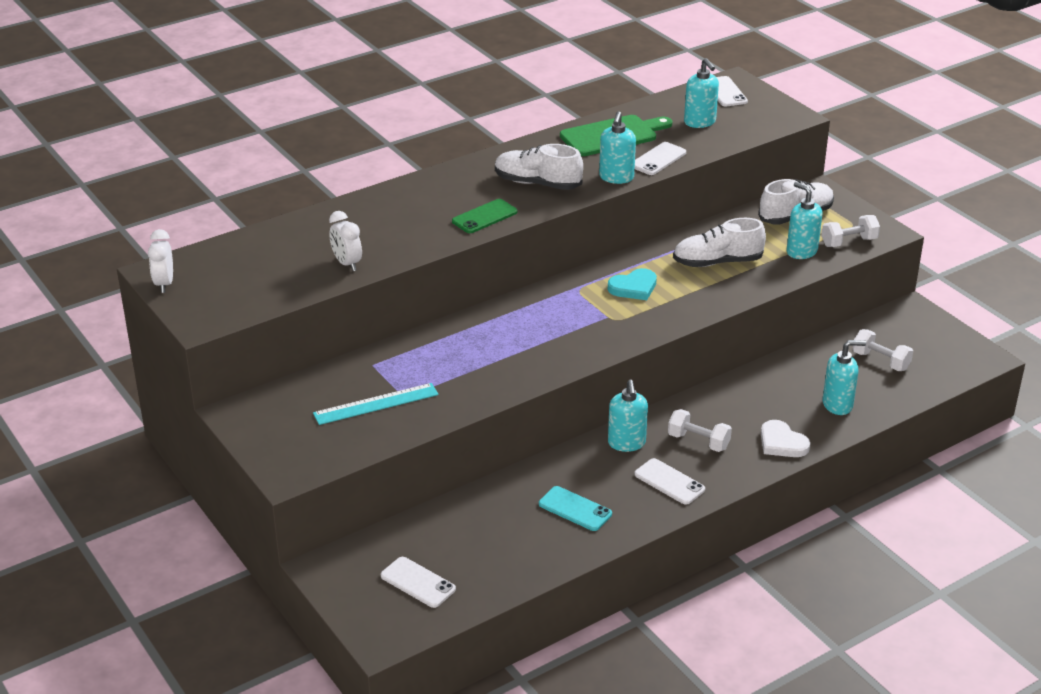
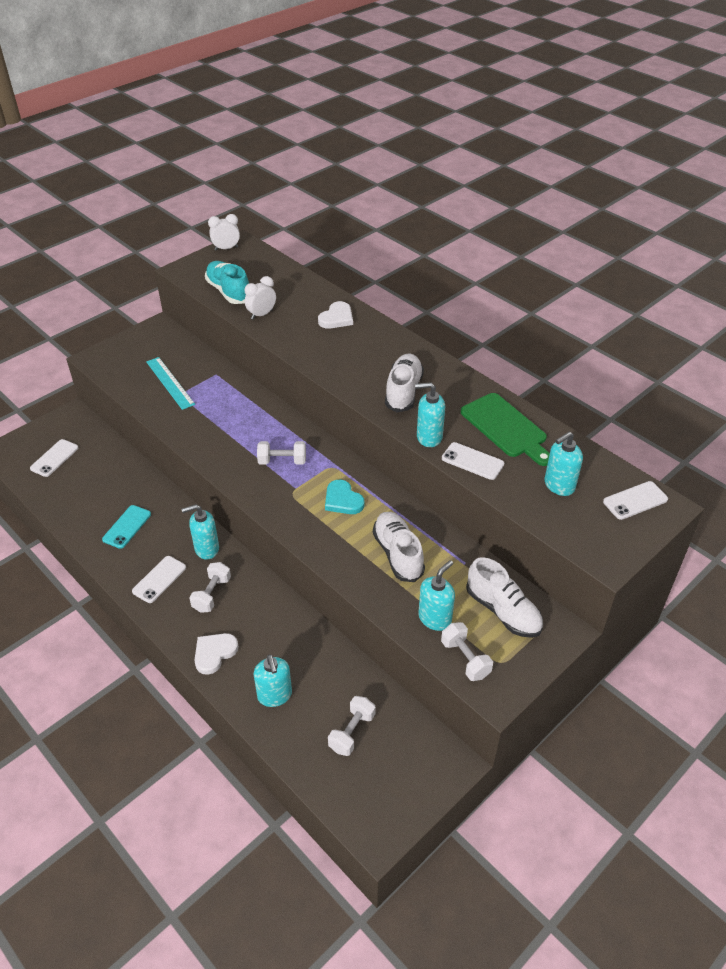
camera: 80 degrees right, 10 degrees up
green phone [452,199,517,233] -> none
none -> turquoise shoe [205,261,249,304]
none -> white dumbbell [257,441,306,465]
none -> white heart [318,301,353,329]

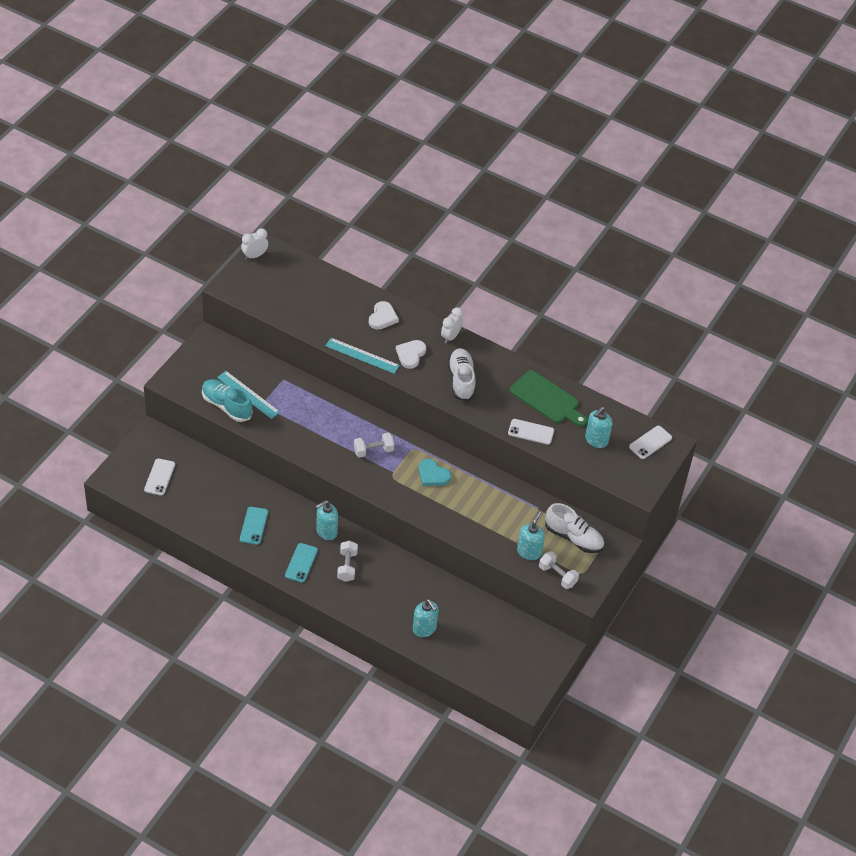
camera: 20 degrees left, 5 degrees up
white phone [132,556,186,603] -> turquoise phone [285,543,318,583]
white heart [194,633,239,675] -> white heart moved to [396,340,426,369]
turquoise shoe [205,261,249,304] -> turquoise shoe moved to [202,379,253,422]
white clock [244,276,276,320] -> white clock moved to [441,307,463,344]
white dumbbell [328,696,376,756] -> none
white shoe [373,512,425,582] -> none
turquoise soap dispenser [415,382,445,447] -> none
none -> turquoise ruler [325,338,400,374]

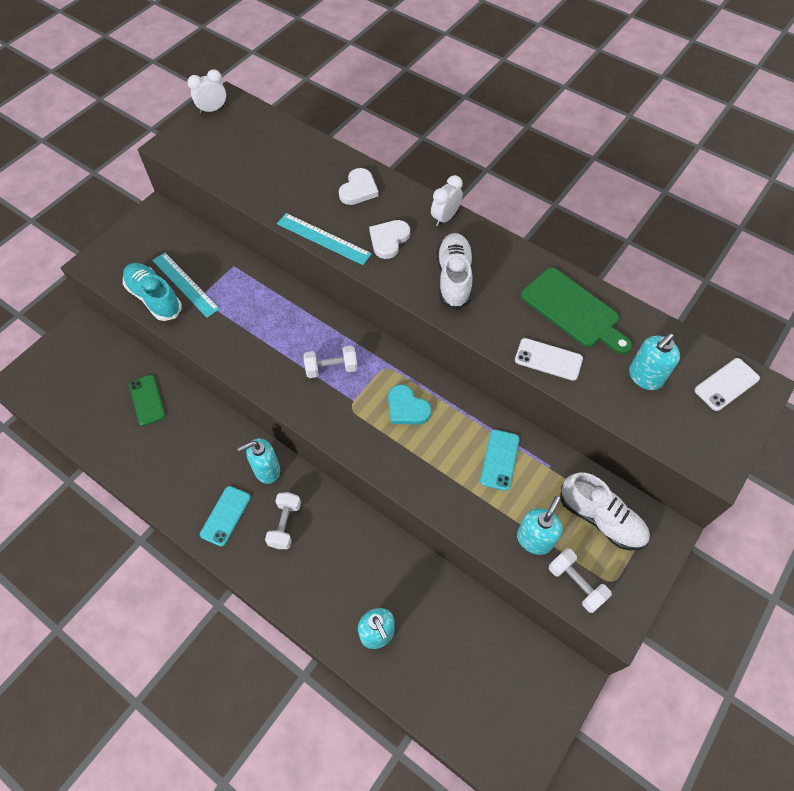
camera: 10 degrees right, 10 degrees up
white phone [144,458,175,496] -> none
turquoise phone [240,507,268,545] -> turquoise phone moved to [480,430,520,491]
none -> green phone [129,375,165,426]

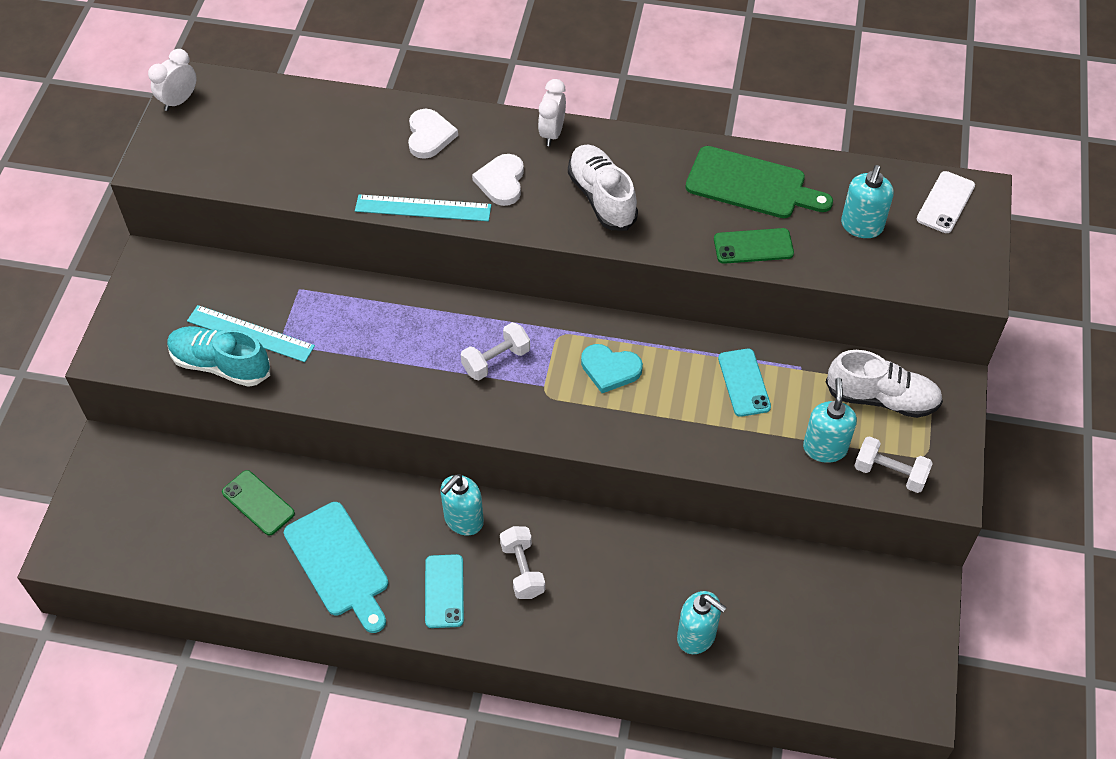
camera: 25 degrees left, 5 degrees down
white phone [515,338,583,381] -> green phone [714,228,794,264]
none -> turquoise cutting board [284,502,388,633]

